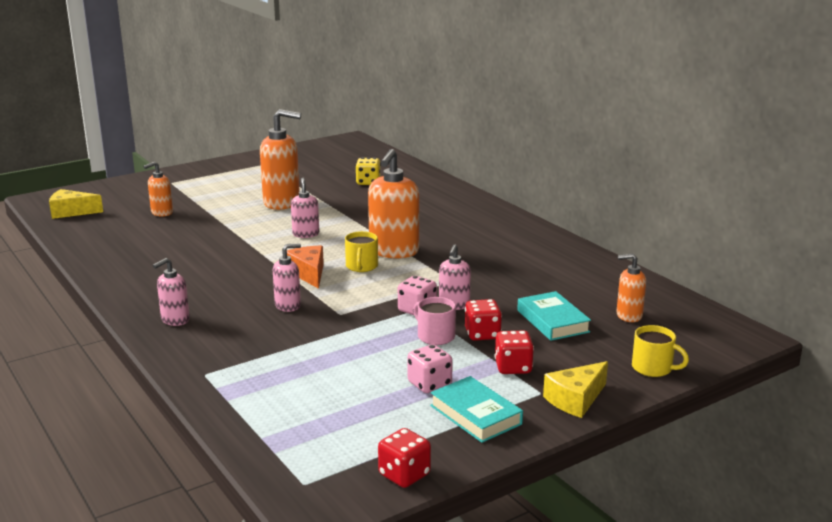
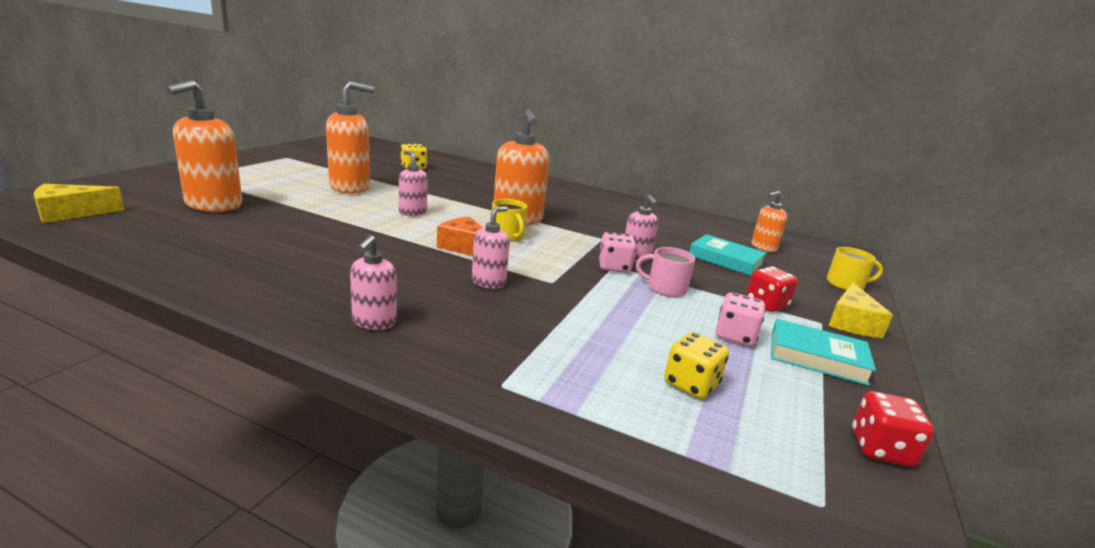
camera: 35 degrees left, 0 degrees up
orange soap dispenser [143,162,173,217] -> orange soap dispenser [165,80,242,212], size x1.81
red dice [465,299,502,341] -> none
none -> yellow dice [664,332,729,399]

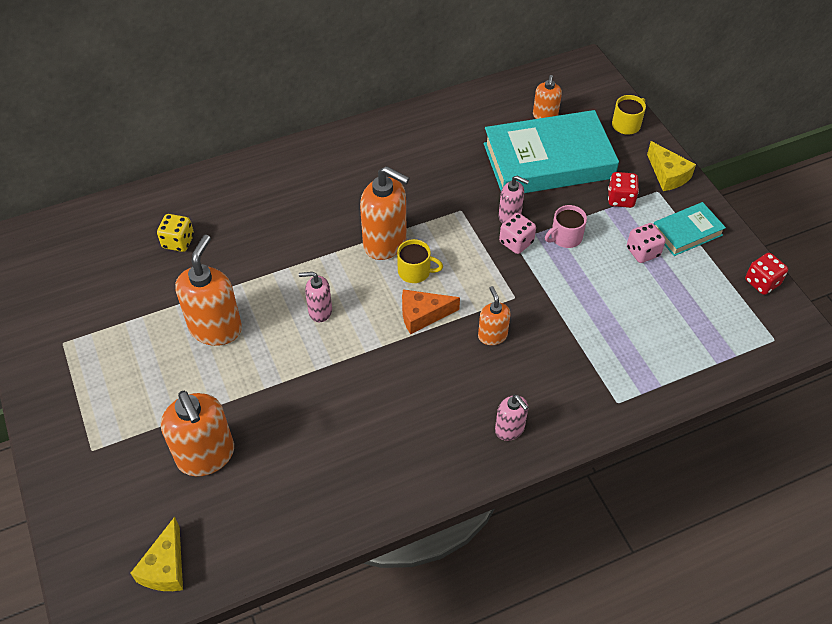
camera: 45 degrees left, 30 degrees up
pink soap dispenser [472,206,510,289] -> orange soap dispenser [478,286,511,345]
yellow dice [664,332,729,399] -> none
turquoise book [689,234,766,276] -> turquoise book [484,110,619,193], size x2.05

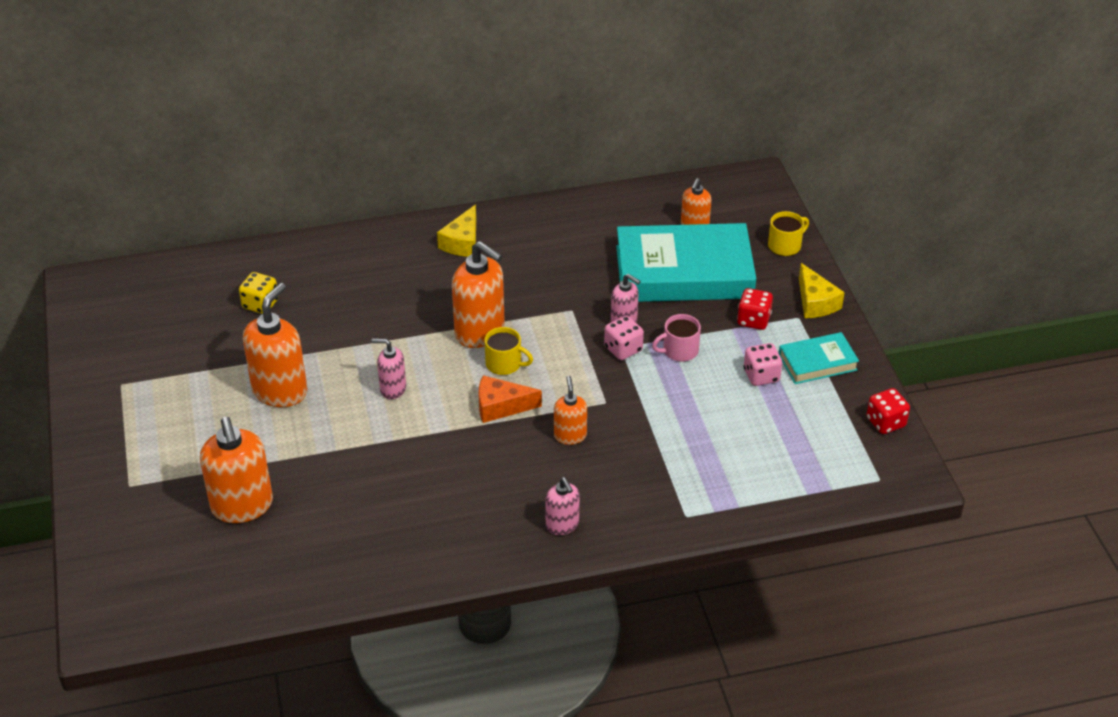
camera: 10 degrees right, 10 degrees down
yellow cheese [131,517,183,591] -> yellow cheese moved to [437,205,476,257]

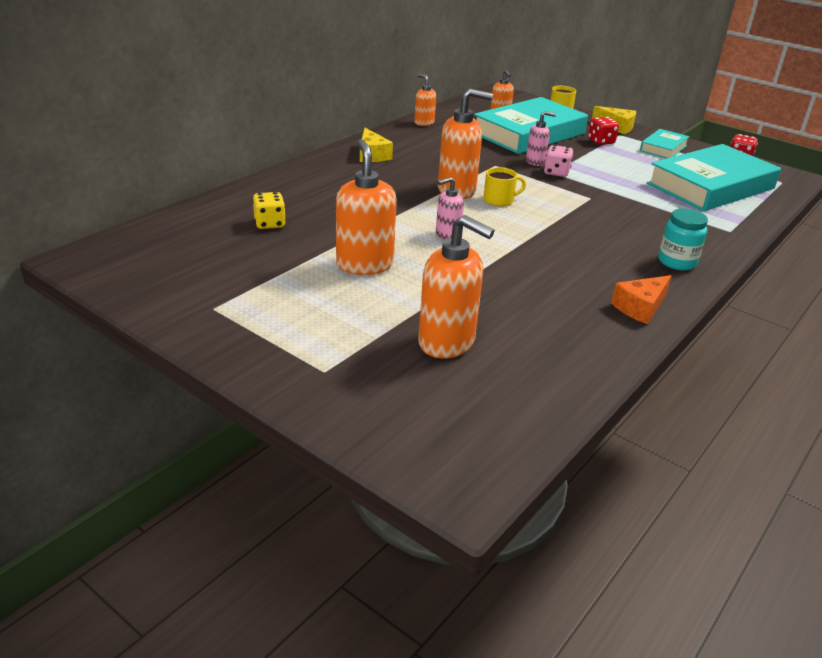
camera: 40 degrees left, 10 degrees down
orange cheese [479,375,542,423] -> orange cheese moved to [611,275,671,324]
pink soap dispenser [545,477,580,535] -> turquoise jar [658,208,708,270]
orange soap dispenser [554,376,587,445] -> orange soap dispenser moved to [414,74,436,126]
pink mug [652,314,701,362] -> none
pink dice [744,343,782,386] -> none
none -> turquoise book [647,144,781,211]

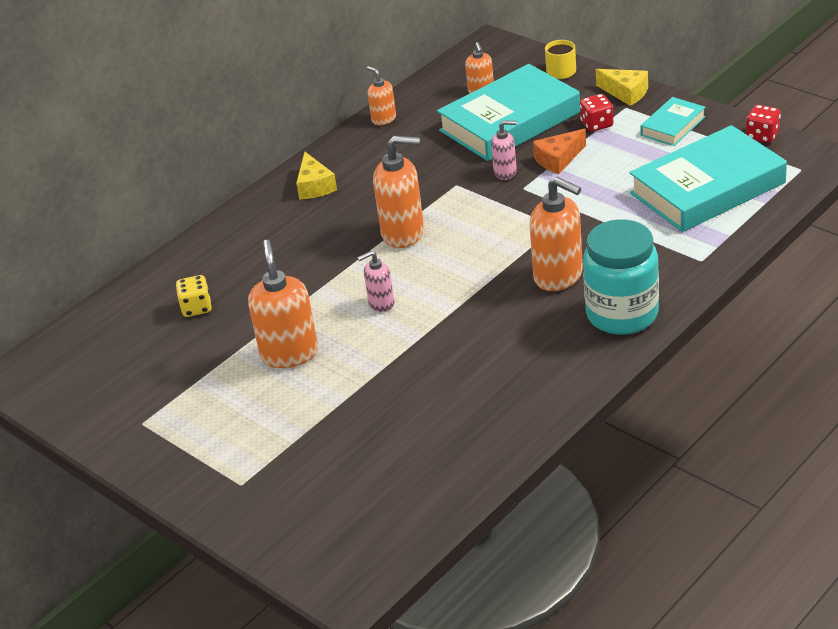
camera: 10 degrees right, 5 degrees up
orange soap dispenser [418,215,494,359] -> orange soap dispenser moved to [529,177,583,291]
yellow mug [483,167,526,206] -> none
pink dice [544,145,573,177] -> none
orange cheese [611,275,671,324] -> orange cheese moved to [533,129,586,174]
turquoise jar [658,208,708,270] -> turquoise jar [583,219,659,335], size x1.74

